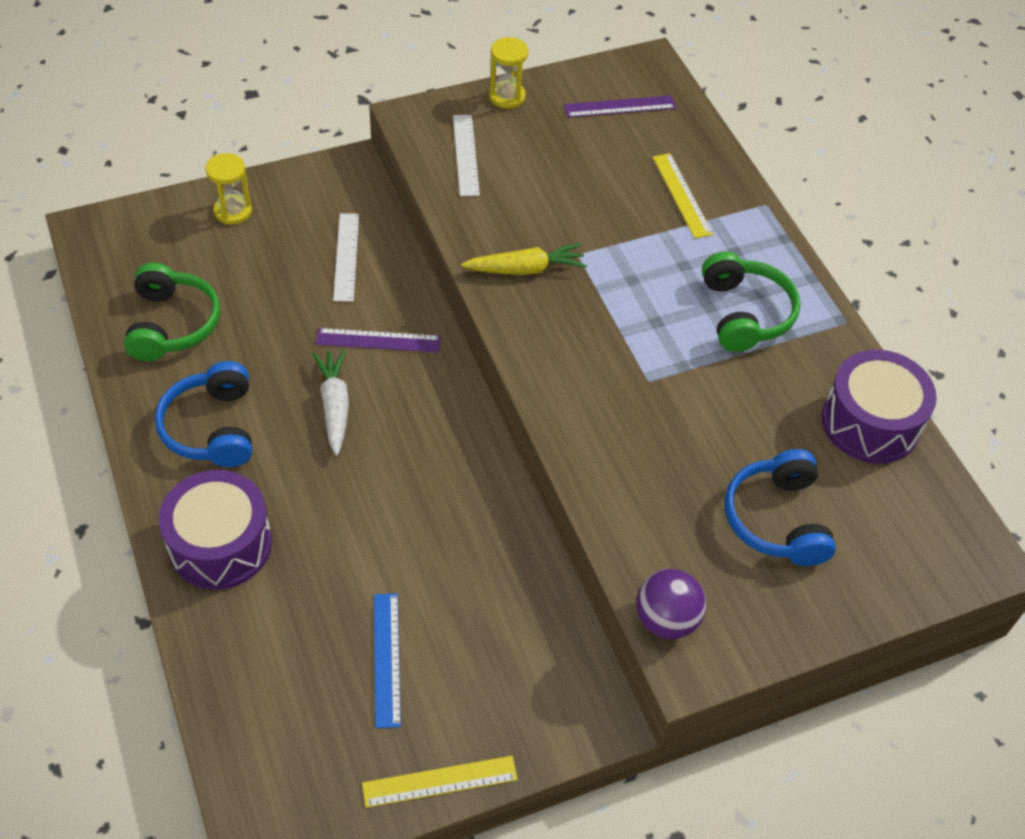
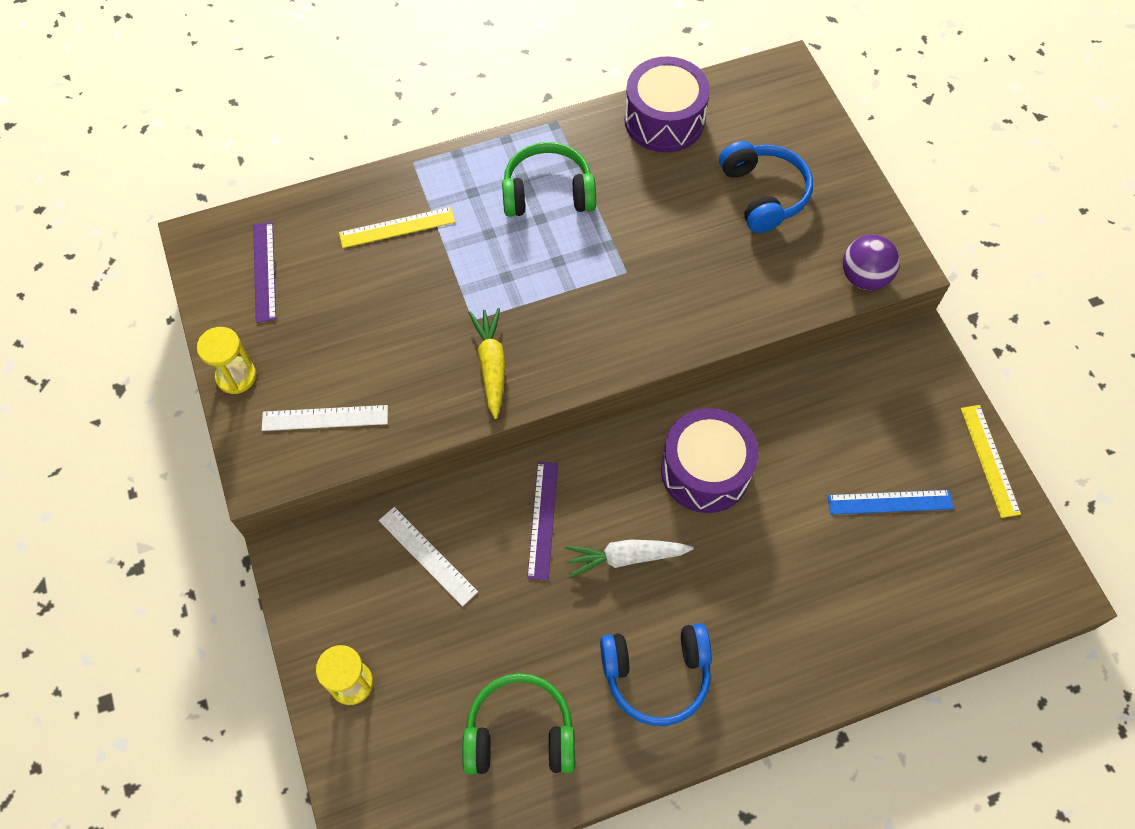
camera: 85 degrees left, 10 degrees up
purple drum [159,470,272,590] -> purple drum moved to [661,408,758,513]
white ruler [333,213,359,302] -> white ruler turned 45 degrees clockwise [379,507,478,607]
blue headphones [725,449,836,566] -> blue headphones turned 105 degrees counterclockwise [719,141,813,233]

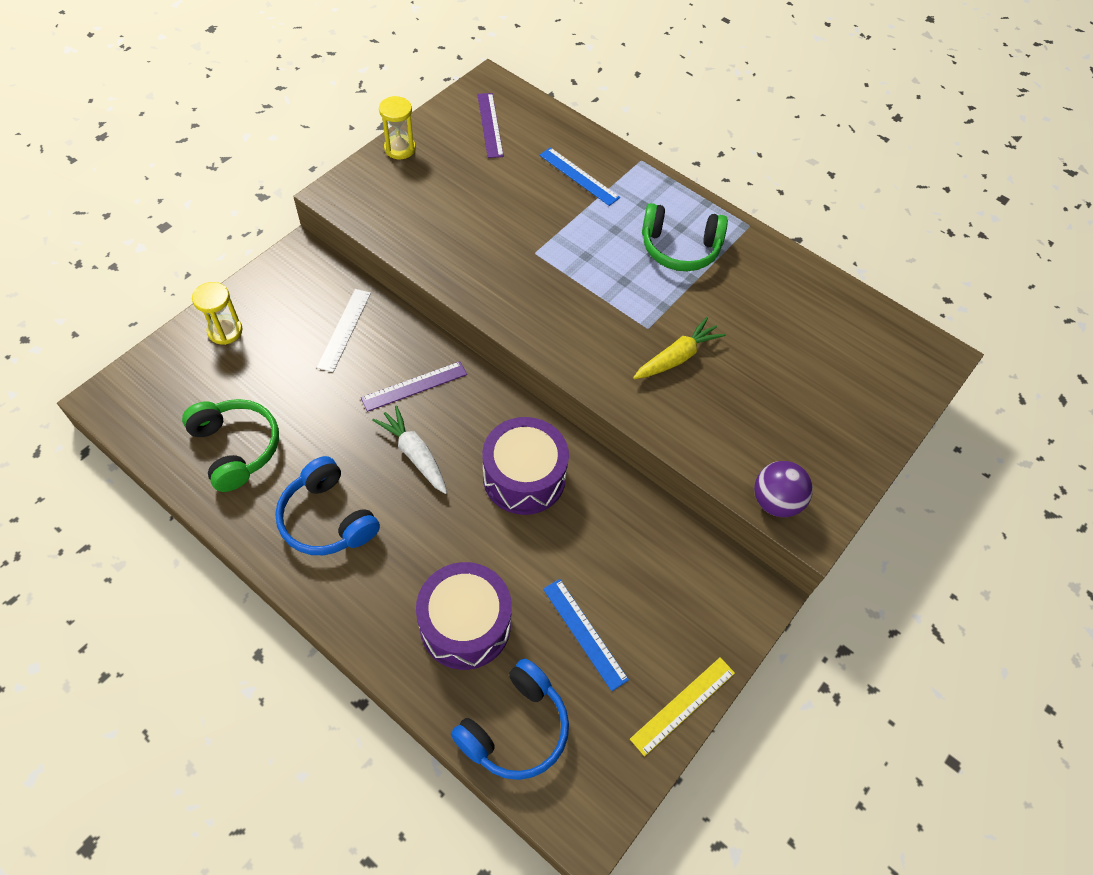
camera: 55 degrees right, 5 degrees down
purple ruler [253,222,276,323] -> purple ruler turned 60 degrees counterclockwise [477,93,504,158]
white ruler [262,405,388,431] -> none
yellow ruler [339,207,455,248] -> blue ruler [539,147,620,206]
yellow carrot [468,308,505,419] -> yellow carrot moved to [633,317,726,379]
green headphones [502,142,596,217] -> green headphones turned 135 degrees clockwise [642,203,728,271]
purple drum [624,56,710,152] -> purple drum moved to [416,562,512,670]
blue headphones [719,141,813,233] -> blue headphones moved to [451,658,569,780]

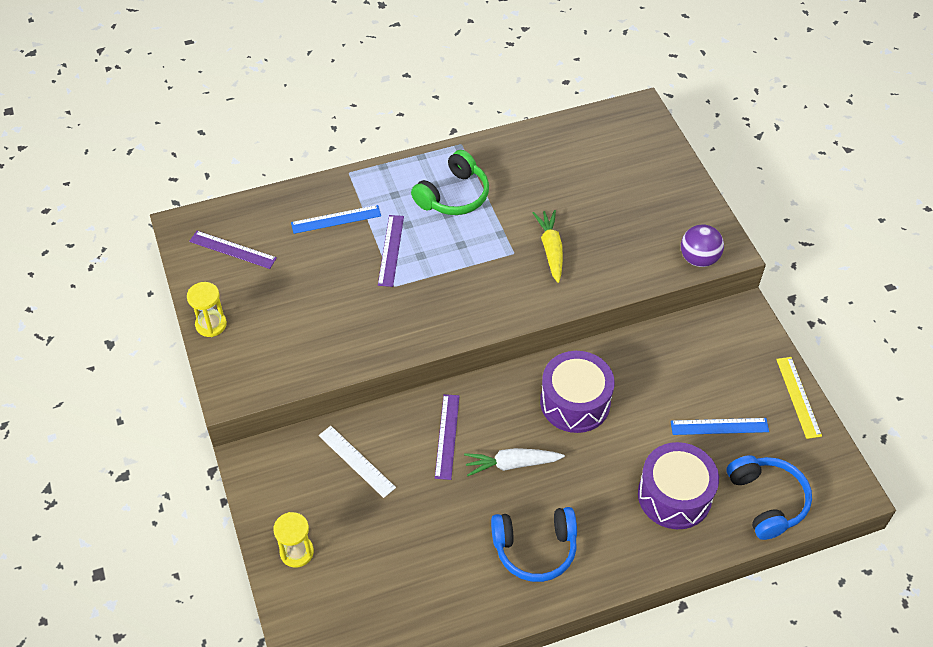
camera: 55 degrees left, 5 degrees down
green headphones [182,399,279,492] -> none
none -> purple ruler [378,215,404,287]

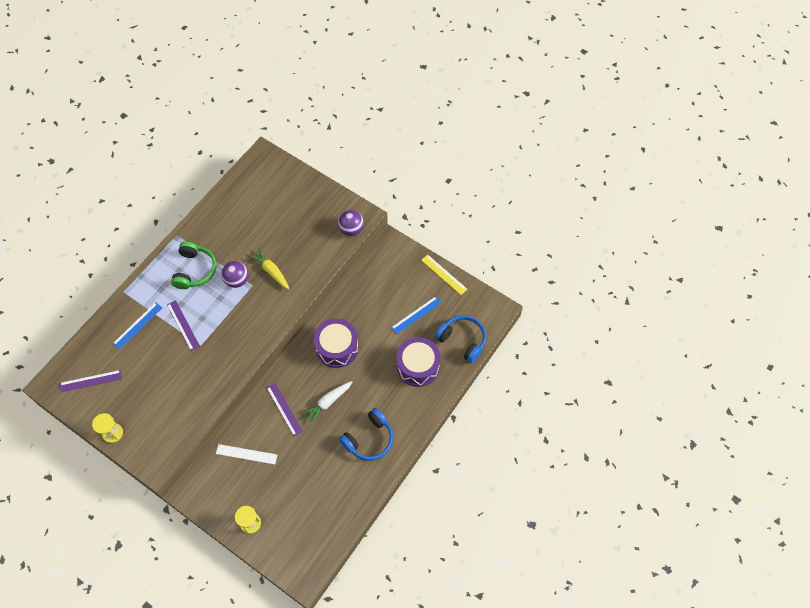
camera: 35 degrees left, 10 degrees up
none -> purple ball [221,261,249,288]

